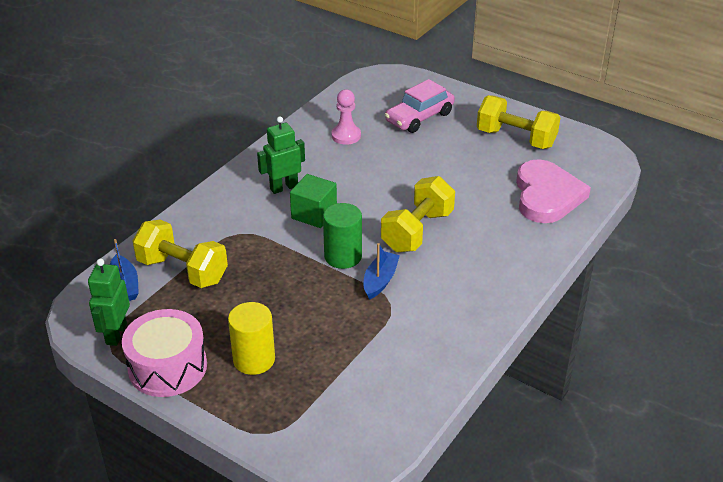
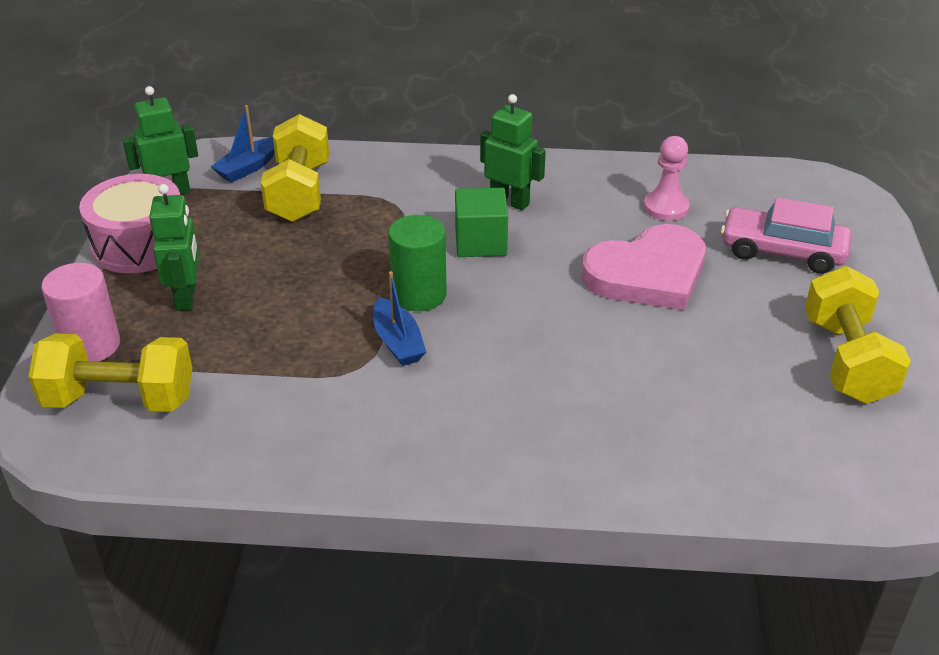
camera: 60 degrees right, 0 degrees up
yellow cylinder [228,302,275,375] -> green robot [149,184,199,311]
blue boat [364,243,400,300] -> blue boat turned 75 degrees clockwise [373,271,426,366]
yellow dumbbell [381,176,455,252] -> yellow dumbbell moved to [28,333,192,412]
pink heart [516,159,591,223] -> pink heart moved to [582,224,706,310]
none -> pink cylinder [41,263,120,362]

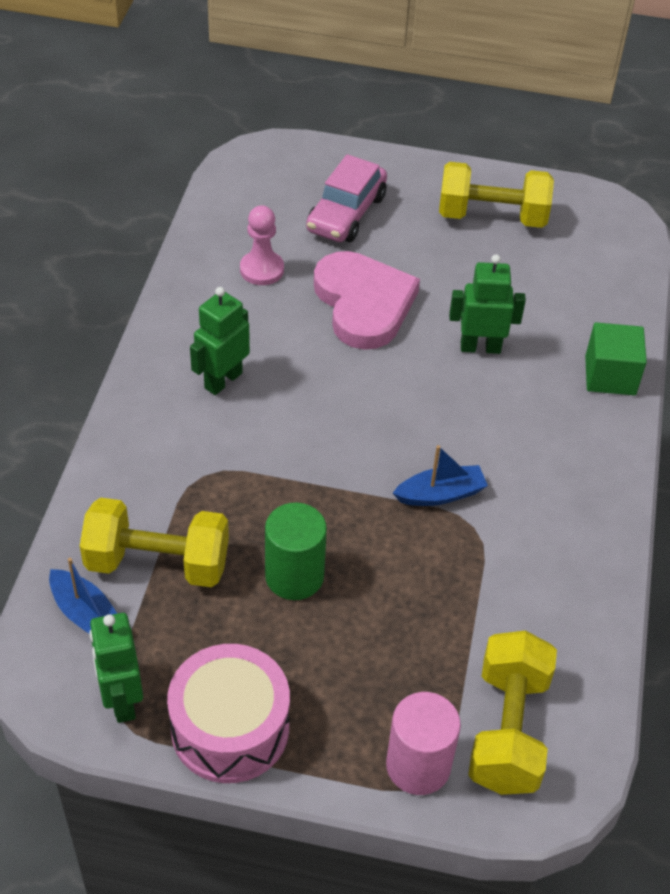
camera: 85 degrees left, 10 degrees up
green robot [149,184,199,311] -> green robot moved to [449,254,526,354]
green cylinder [388,215,446,311] -> green cylinder moved to [265,503,327,600]
green cube [455,188,508,257] -> green cube moved to [585,322,647,395]

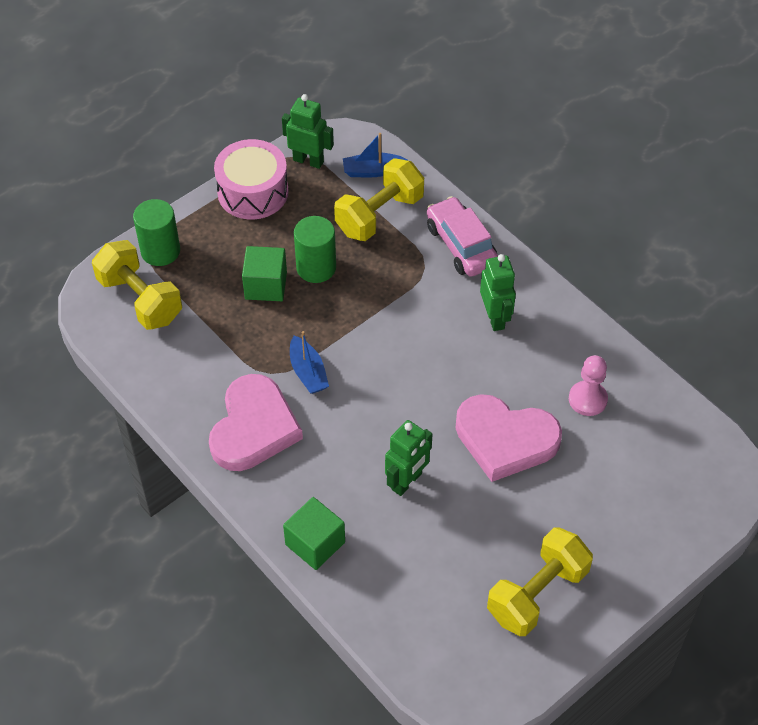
camera: 130 degrees right, 5 degrees up
pink car [306,154,387,242] -> pink car moved to [427,196,498,277]
pink cylinder [386,692,461,795] -> green cylinder [133,199,180,266]
blue boat [393,445,488,506] -> blue boat turned 45 degrees counterclockwise [290,331,329,394]
none -> pink heart [209,374,303,471]
none -> green cube [242,246,287,301]

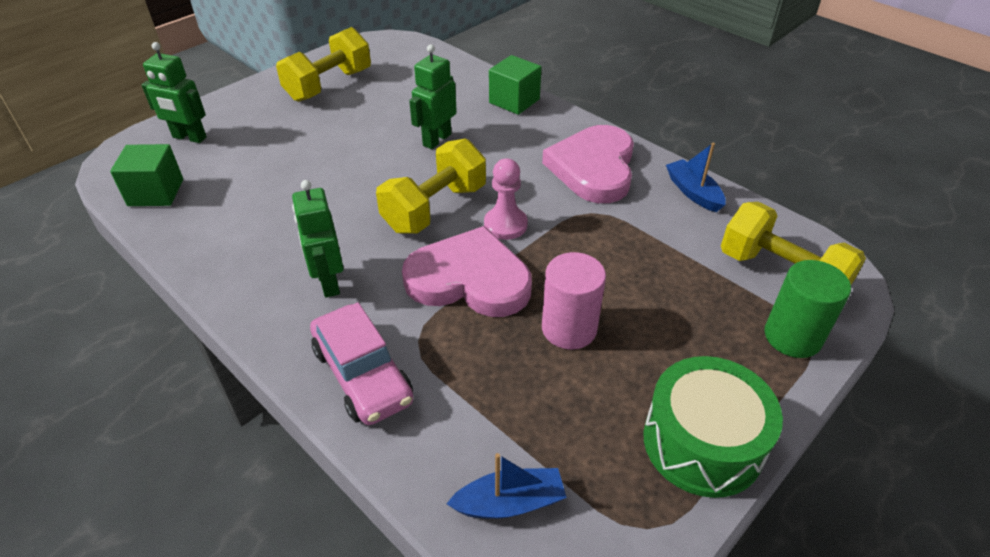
camera: 175 degrees right, 10 degrees down
pink drum [214,139,289,220] -> green drum [644,356,783,498]
green cube [242,246,287,301] -> green cube moved to [110,144,183,206]
green robot [282,94,334,169] -> green robot moved to [142,42,207,143]
blue boat [290,331,329,394] -> blue boat moved to [666,143,726,212]
green cylinder [294,216,336,283] -> pink cylinder [542,252,606,349]
yellow dumbbell [334,158,424,241] -> yellow dumbbell moved to [376,139,486,233]
pink heart [456,394,562,482] -> pink heart moved to [402,226,532,317]
pink pawn [569,355,608,416] -> pink pawn moved to [484,158,528,240]

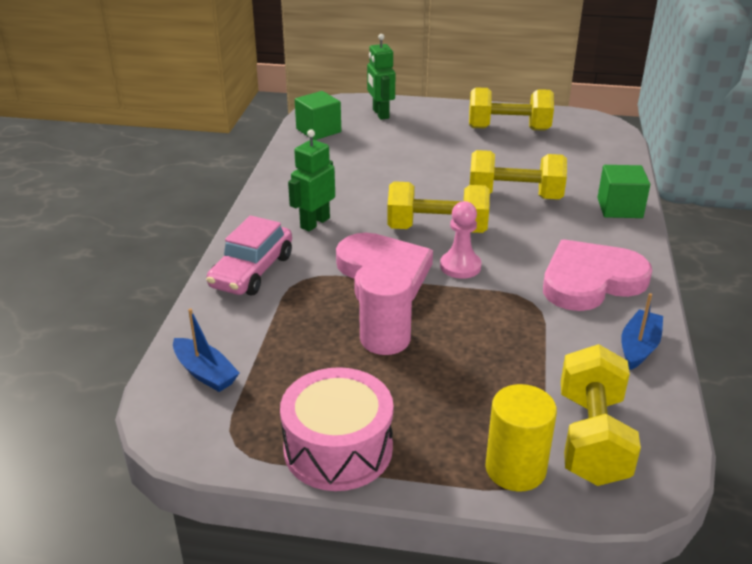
camera: 55 degrees right, 10 degrees down
green robot [409,44,457,149] -> yellow dumbbell [470,150,567,199]
green drum [644,356,783,498] -> pink drum [280,367,393,491]
green cylinder [764,260,851,358] -> yellow cylinder [485,384,557,492]

